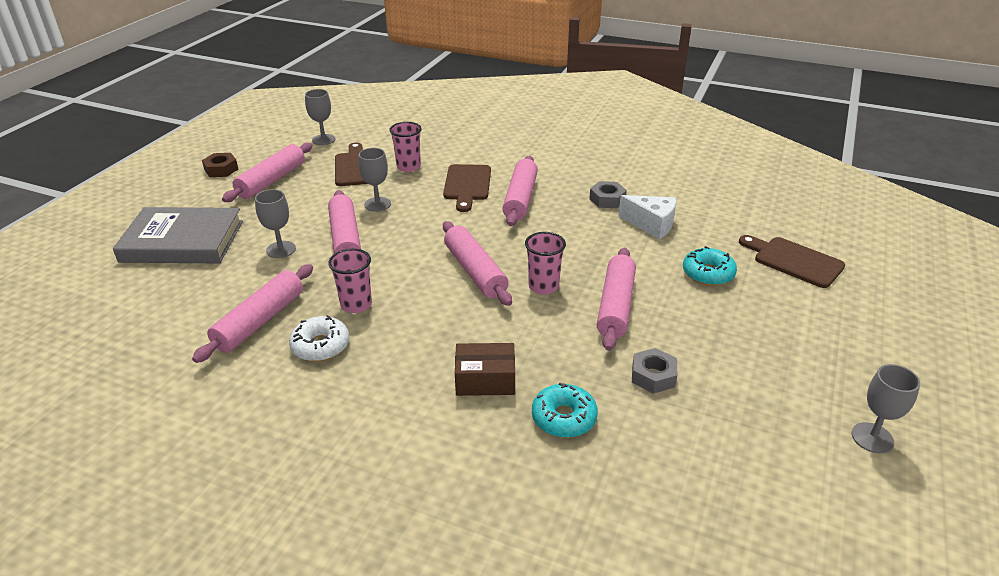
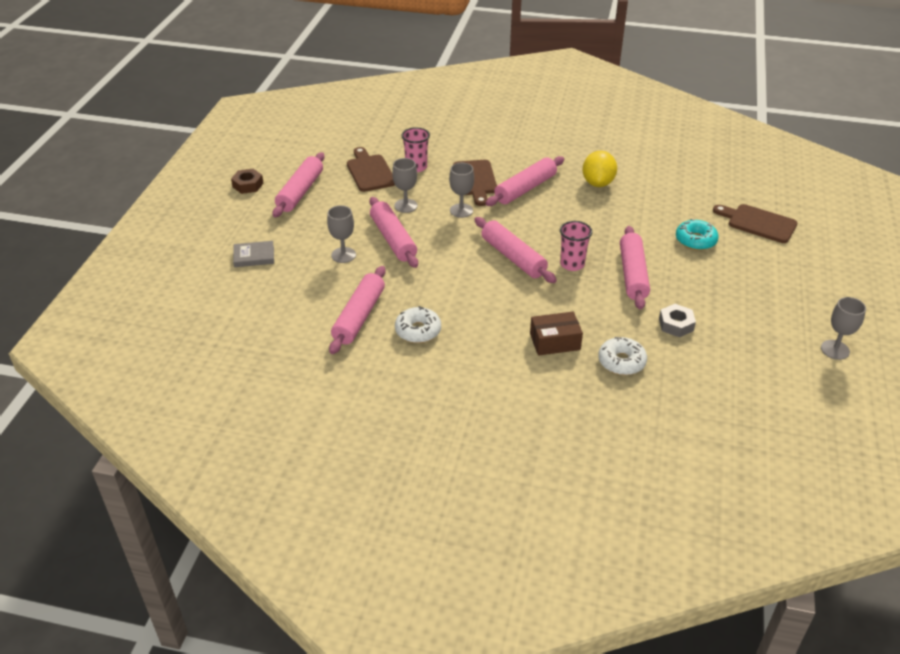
camera: 10 degrees left, 5 degrees up
grey book [113,207,243,263] -> grey book [233,241,274,267], size x0.45
grey goblet [305,89,335,145] -> grey goblet moved to [449,163,474,218]
pink cup [328,249,372,313] -> none
pink rolling pin [502,156,538,226] -> pink rolling pin turned 45 degrees clockwise [485,156,564,206]
turquoise donut [532,383,598,438] -> white donut [598,337,647,375]
grey nut [589,181,627,208] -> yellow lemon [582,151,617,187]
white cheese [618,195,676,239] -> none

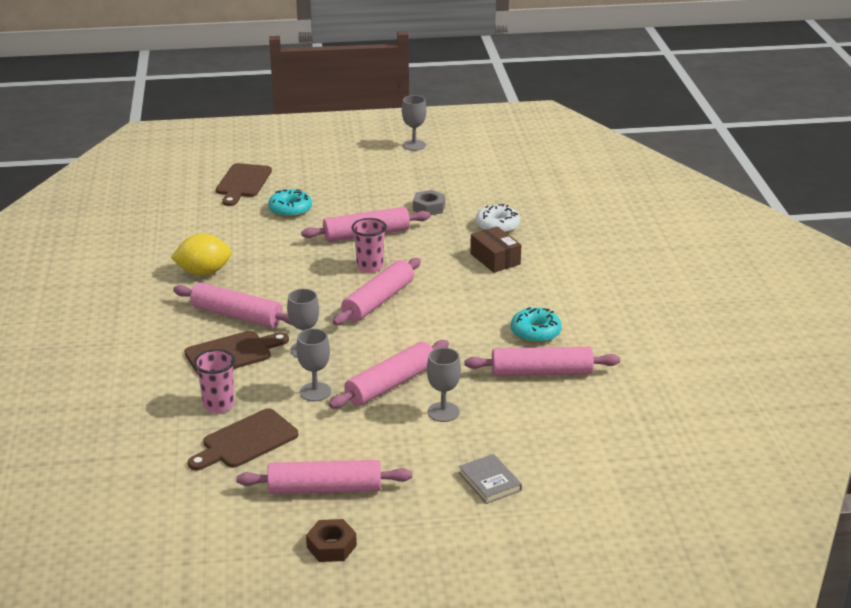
camera: 110 degrees left, 10 degrees down
white donut [395,306,441,343] -> turquoise donut [511,307,562,343]

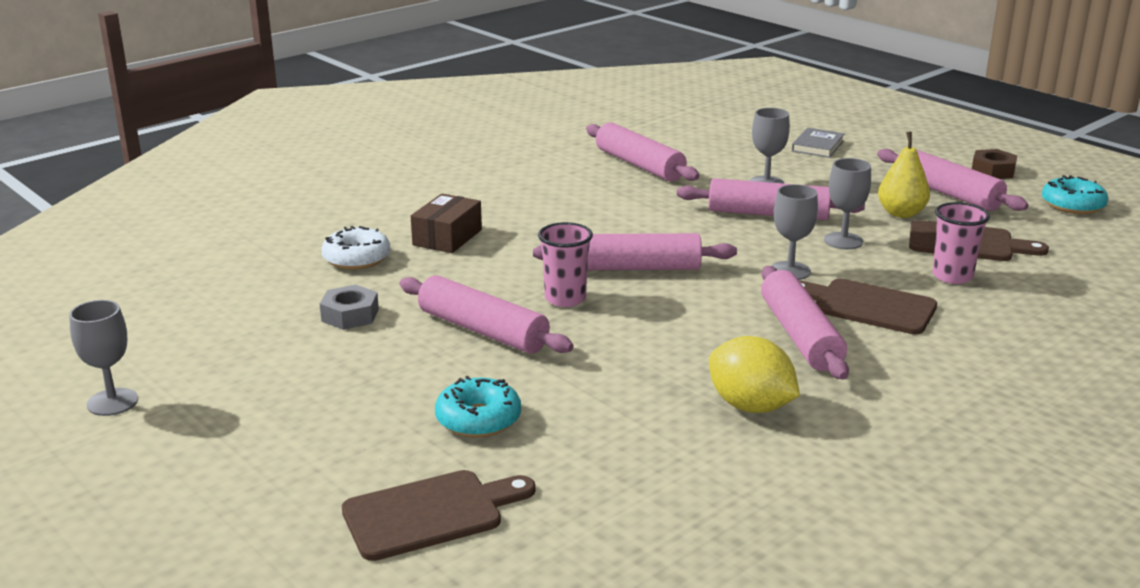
camera: 125 degrees left, 5 degrees down
turquoise donut [511,307,562,343] -> turquoise donut moved to [1042,175,1108,214]
none -> yellow pear [878,131,930,218]

